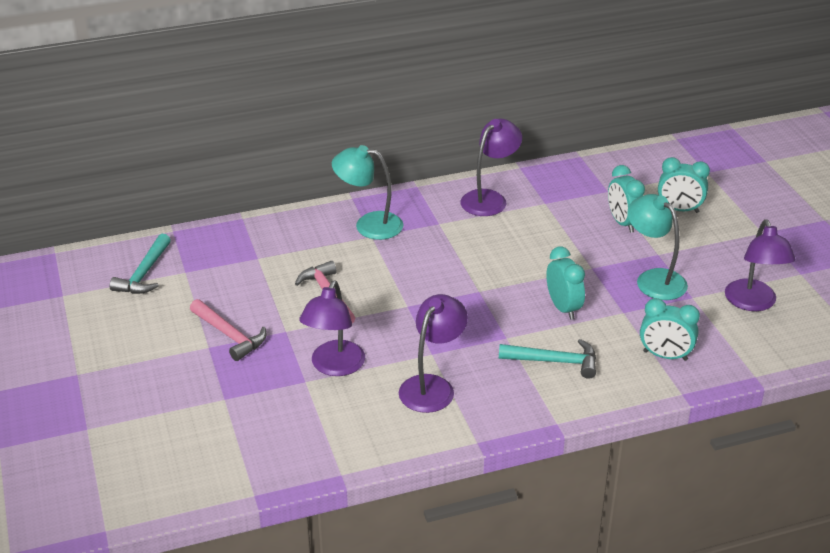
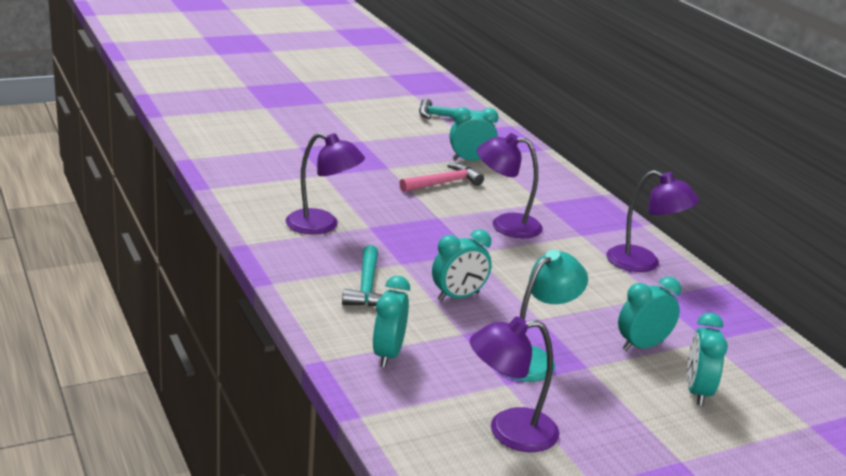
camera: 80 degrees right, 10 degrees down
pink hammer [190,299,266,361] -> none
purple lamp [299,280,365,376] -> purple lamp moved to [477,133,543,238]
turquoise lamp [332,145,403,240] -> none
none -> turquoise clock [450,107,498,161]

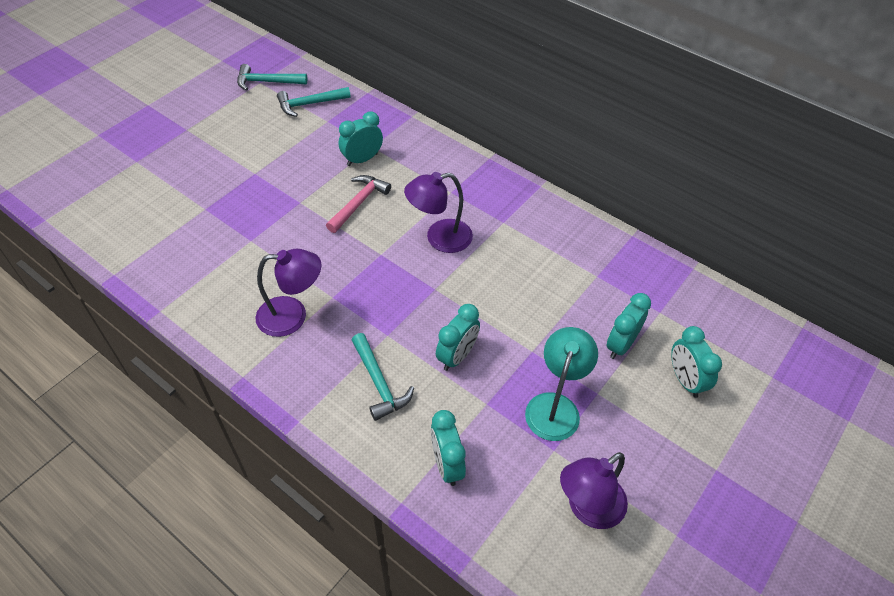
camera: 25 degrees left, 25 degrees up
purple lamp [606,170,699,272] -> none
none -> turquoise hammer [237,64,307,91]

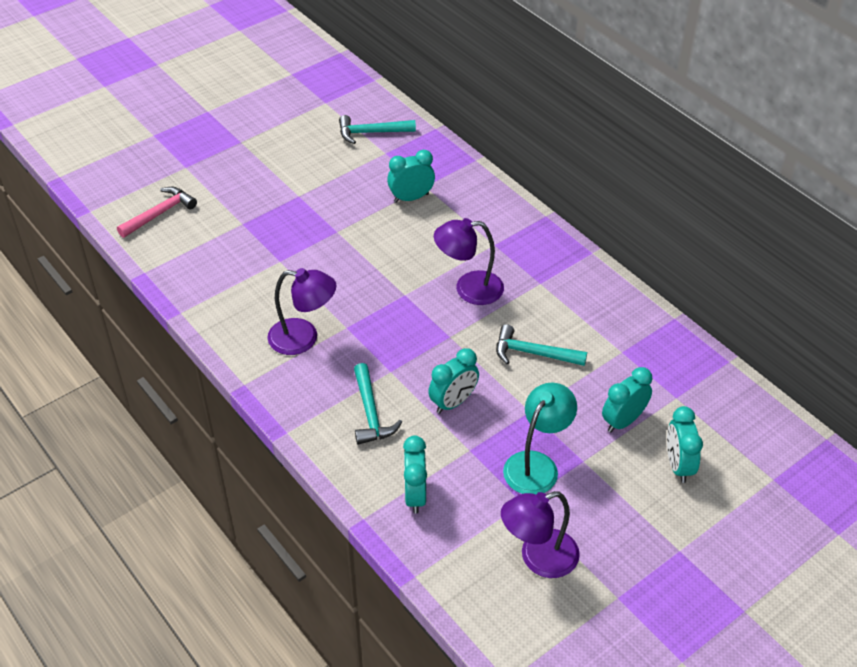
camera: 15 degrees right, 5 degrees down
turquoise hammer [237,64,307,91] -> turquoise hammer moved to [496,324,587,366]
pink hammer [326,175,391,233] -> pink hammer moved to [117,187,197,238]

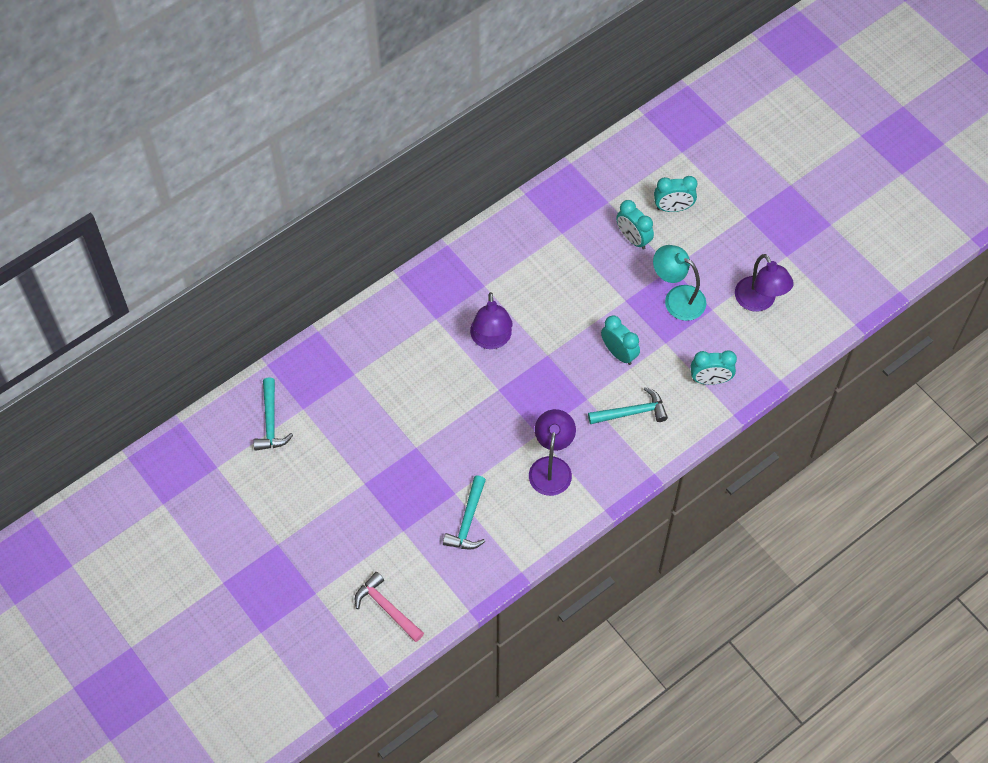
camera: 90 degrees left, 15 degrees up
turquoise clock [387,150,435,203] -> none
turquoise hammer [496,324,587,366] -> turquoise hammer moved to [443,475,486,550]

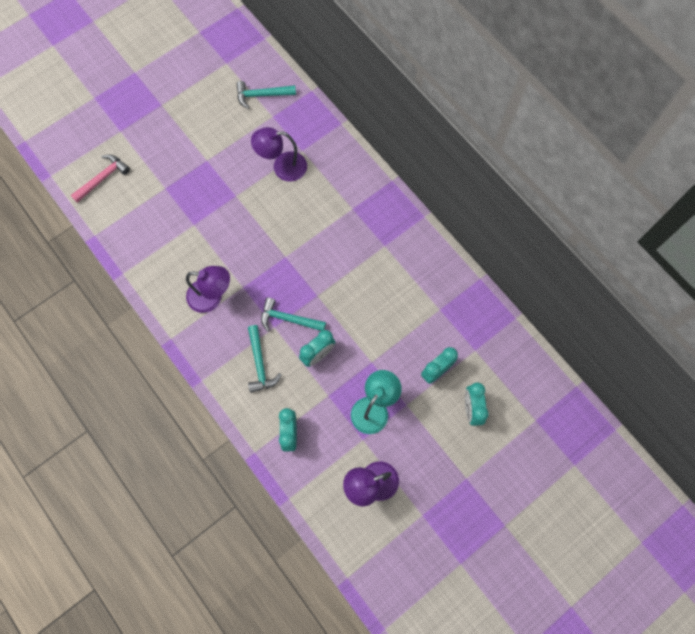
camera: 90 degrees right, 10 degrees up
turquoise hammer [443,475,486,550] -> turquoise hammer moved to [261,298,326,331]
purple lamp [470,292,513,349] -> purple lamp moved to [251,127,307,182]

